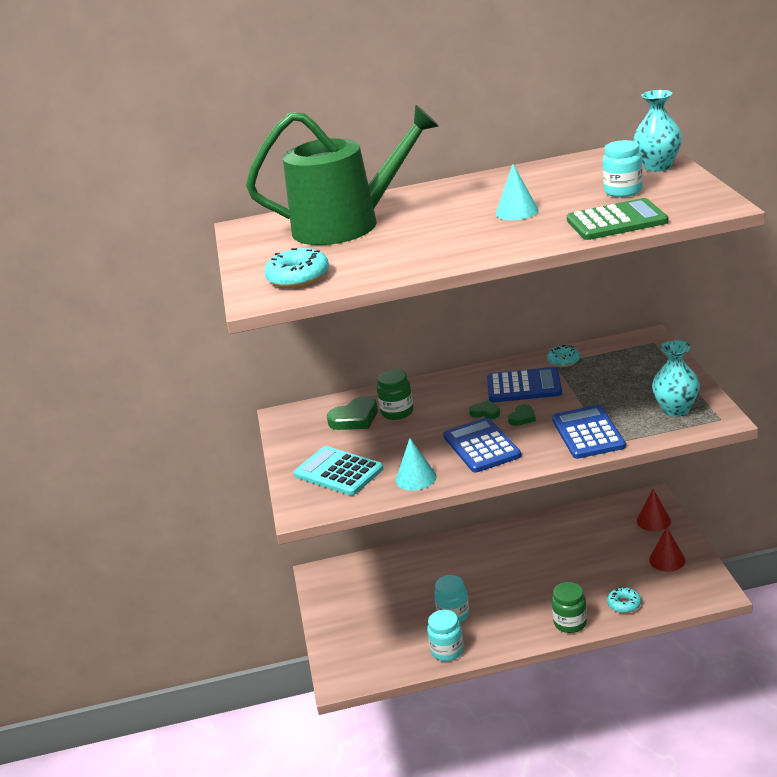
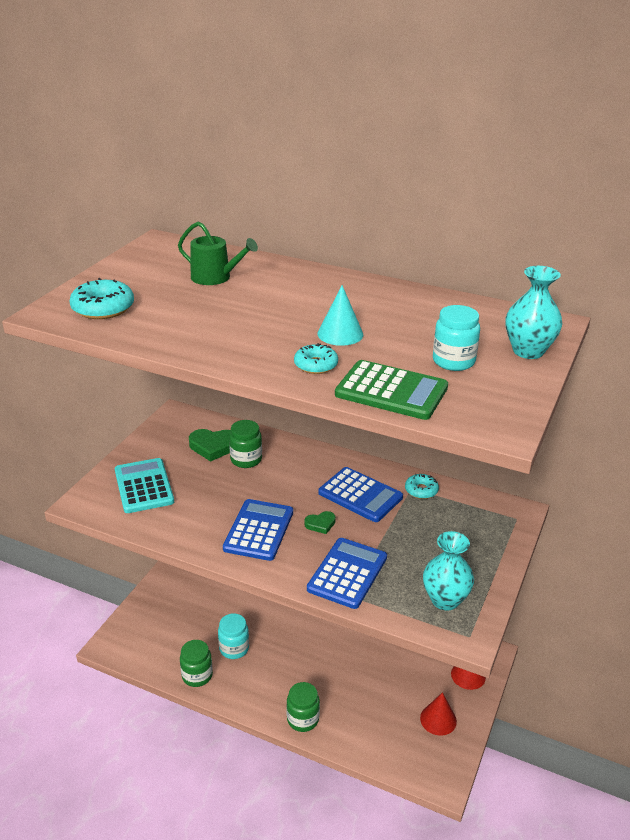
camera: 30 degrees right, 5 degrees up
green watering can [246,104,439,245] -> green watering can [178,222,258,285], size x0.47
turquoise cone [396,438,437,491] -> none
turquoise jar [427,610,464,661] -> green jar [180,640,213,687]
green heart [469,400,500,419] -> none
turquoise donut [607,586,641,613] -> turquoise donut moved to [294,343,338,374]

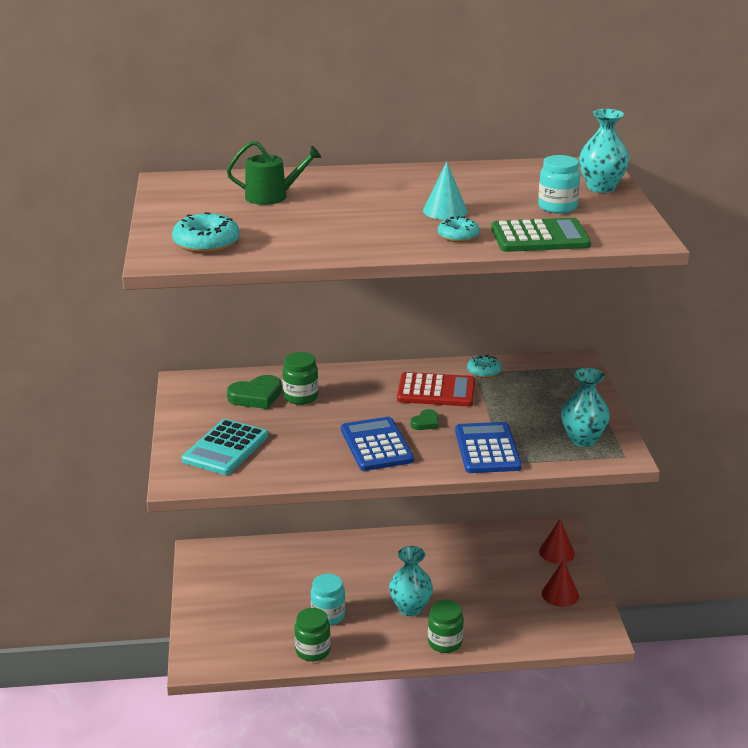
camera: 30 degrees left, 5 degrees down
turquoise calculator [115,458,174,513] -> turquoise calculator turned 105 degrees counterclockwise [182,419,268,475]
blue calculator [318,467,403,522] -> red calculator [397,372,475,407]
none -> turquoise vase [389,546,433,616]

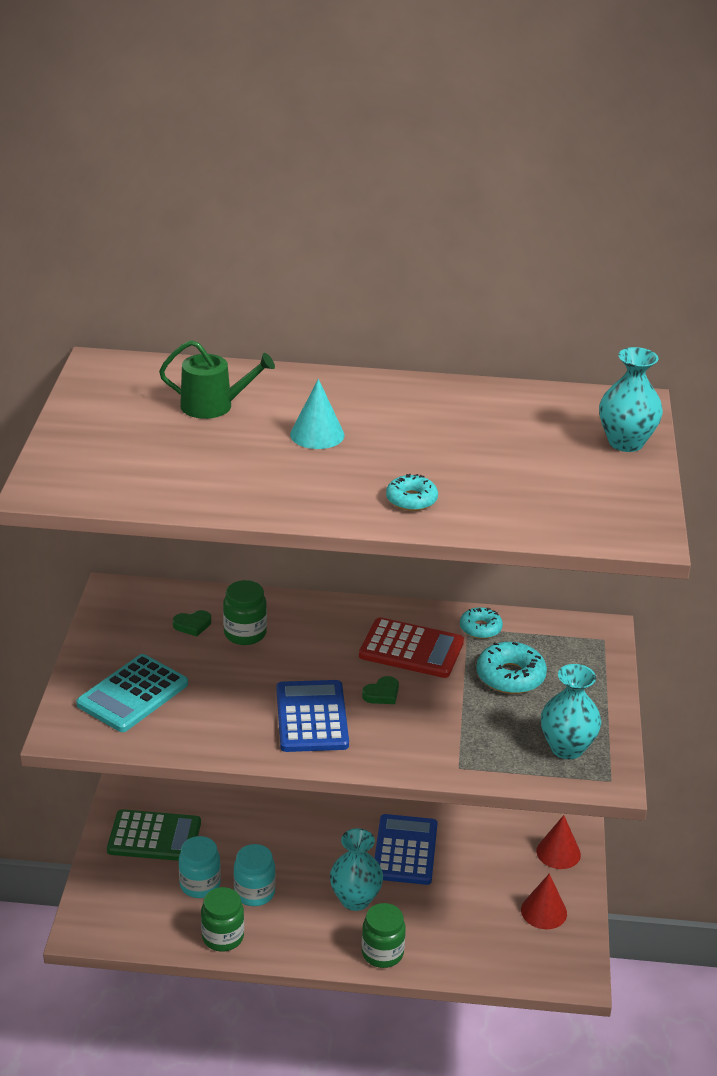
camera: 10 degrees right, 5 degrees up
turquoise donut [172,212,240,253] -> turquoise donut moved to [476,642,547,694]
green heart [227,375,282,409] -> green heart [173,610,211,637], size x0.57
turquoise cone [423,161,467,220] -> turquoise cone moved to [290,379,344,449]
blue calculator [455,422,522,473] -> blue calculator moved to [375,814,437,885]
green calculator [491,218,591,252] -> green calculator moved to [107,809,201,861]
turquoise jar [538,155,580,214] -> turquoise jar moved to [179,836,221,898]

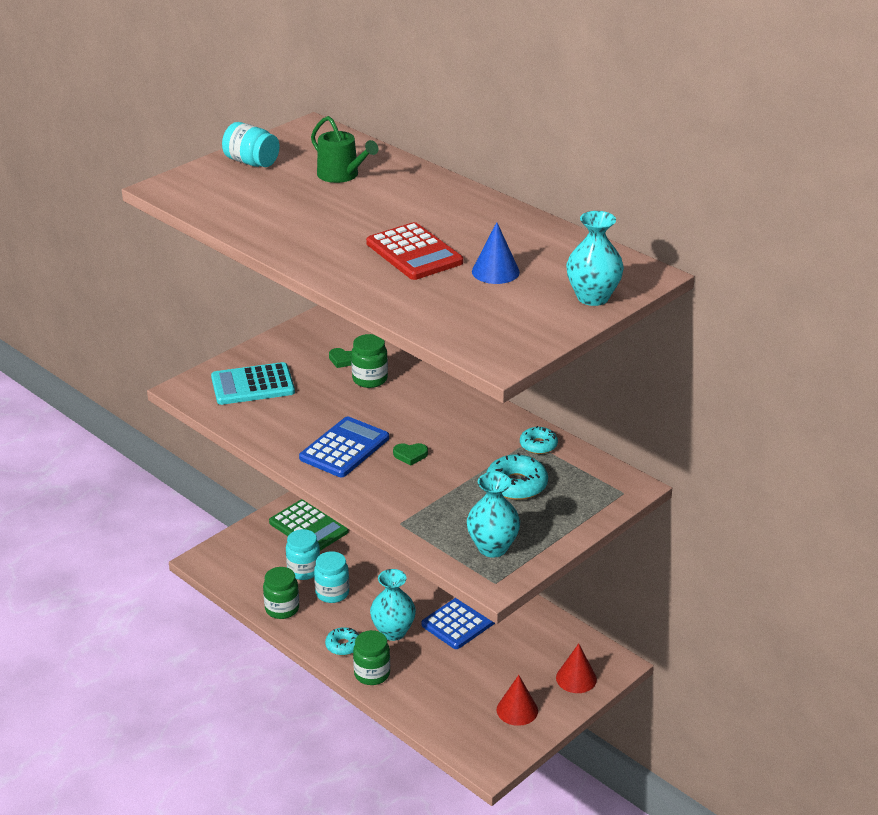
camera: 40 degrees right, 0 degrees up
turquoise cone [290,379,344,449] -> none
red calculator [359,617,464,678] -> red calculator moved to [366,222,463,280]
turquoise donut [386,474,438,511] -> turquoise donut moved to [325,627,359,655]
none -> turquoise jar [222,122,280,167]
none -> blue cone [472,222,520,284]

